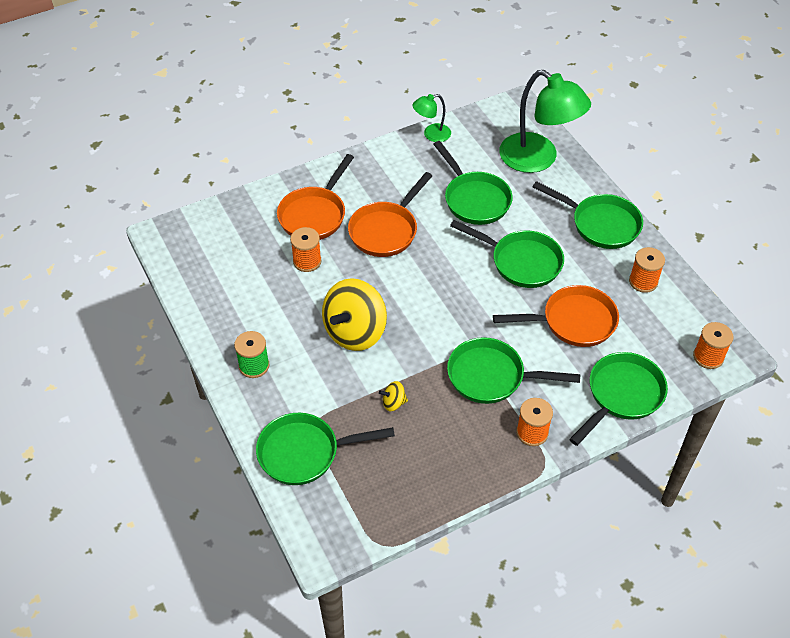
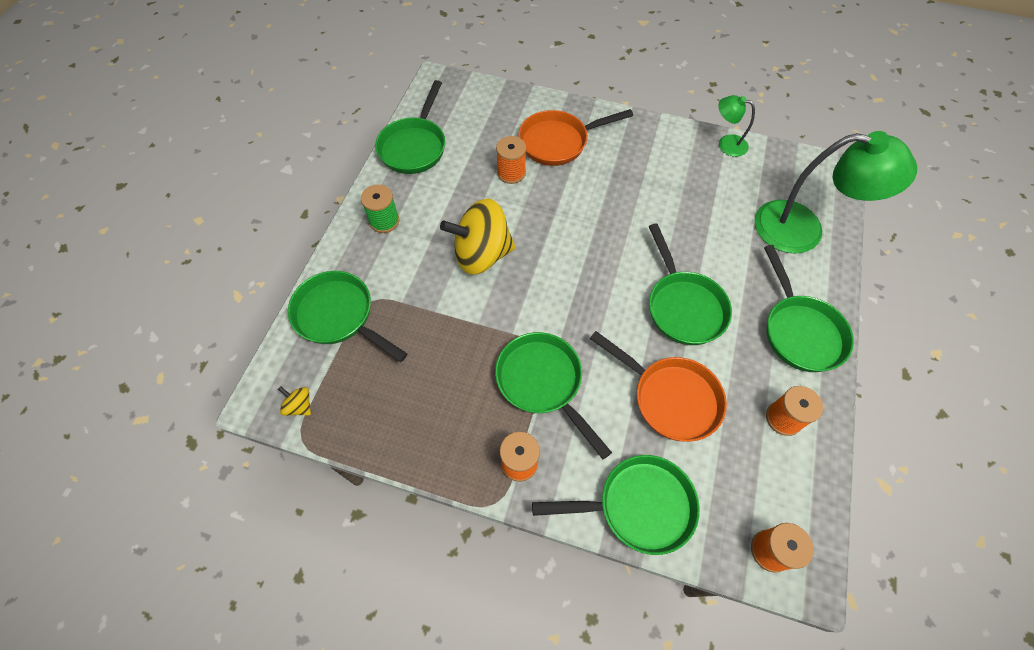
camera: 45 degrees right, 10 degrees up
orange pan [348,172,432,257] -> none
yellow spinning top [379,381,408,411] -> yellow spinning top moved to [278,387,311,416]
green pan [433,141,513,225] -> green pan moved to [375,80,445,174]
green lamp [499,70,591,173] -> green lamp turned 75 degrees counterclockwise [755,131,917,254]

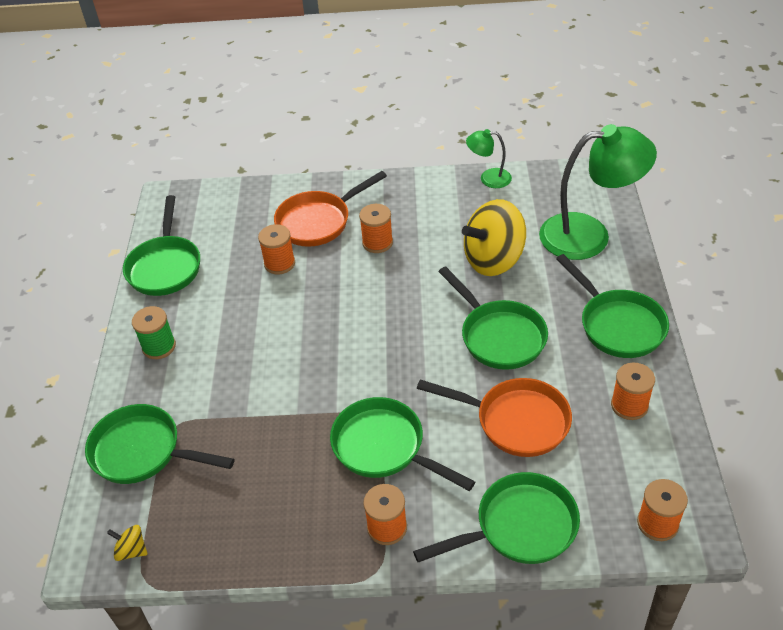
camera: 15 degrees left, 15 degrees down
yellow spinning top [440,199,516,275] -> yellow spinning top moved to [462,199,526,276]
none -> orange spool [359,204,393,253]

